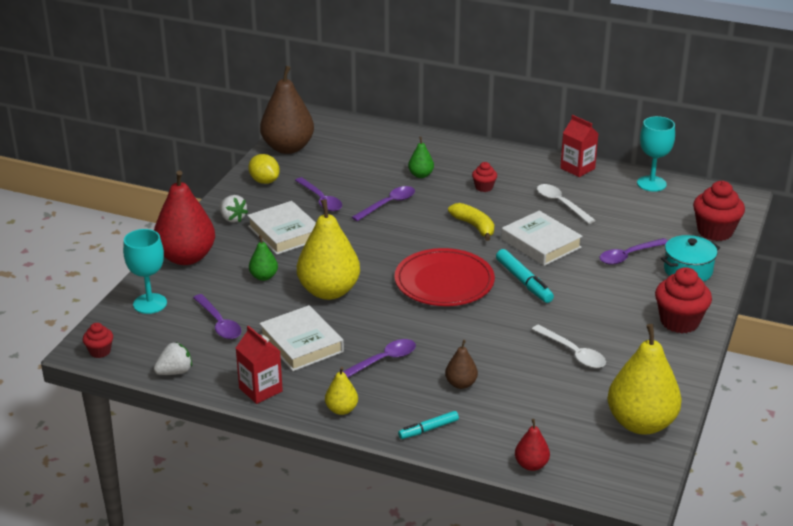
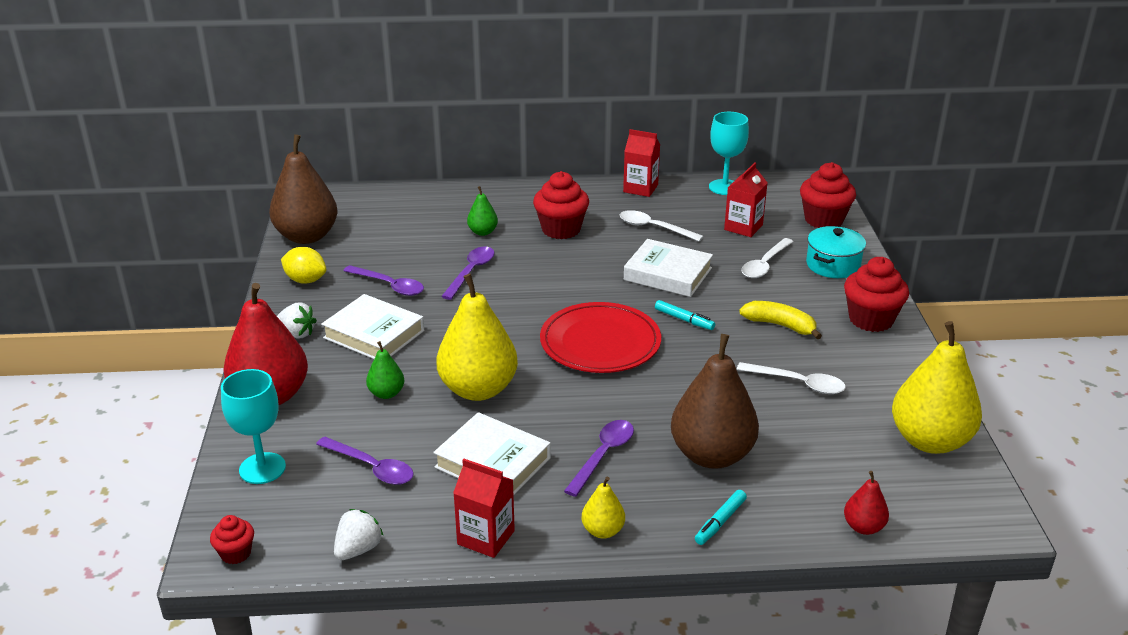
camera: 25 degrees left, 0 degrees up
brown pear [445,340,478,389] -> brown pear [671,334,759,469], size x2.14
yellow banana [448,203,494,241] -> yellow banana moved to [739,301,822,339]
red cupcake [472,162,497,192] -> red cupcake [533,171,589,239], size x1.90
turquoise marker [496,249,554,303] -> turquoise marker [655,300,715,330], size x0.64
purple spoon [600,238,668,265] -> white spoon [741,238,793,278]
none -> red carton [724,162,768,237]

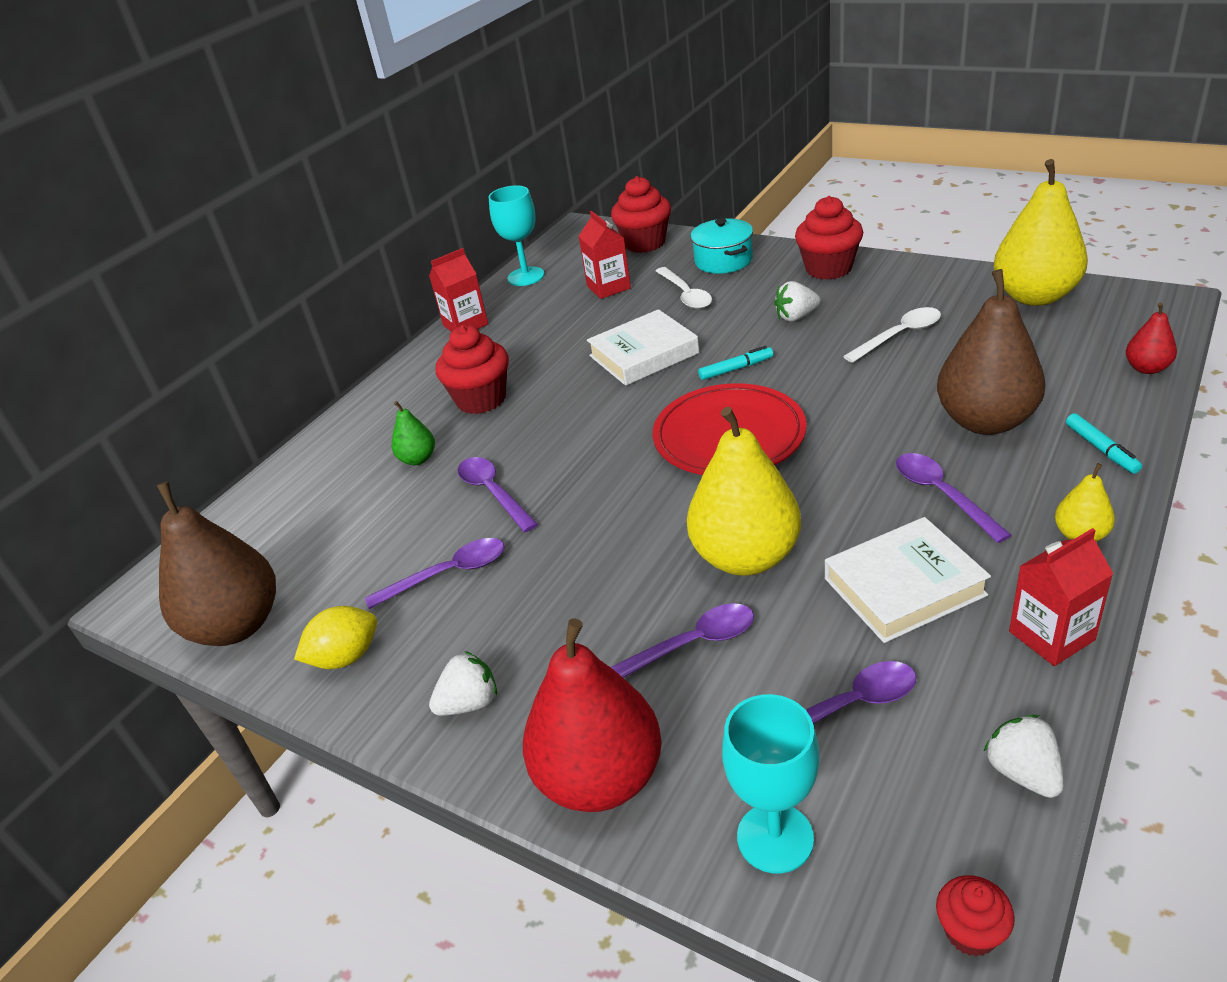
camera: 50 degrees left, 5 degrees up
white book [321,294,424,359] -> none
green pear [366,341,404,399] -> purple spoon [611,603,754,678]
white spoon [620,210,704,242] -> none
yellow banana [739,301,822,339] -> white strawberry [774,281,821,322]

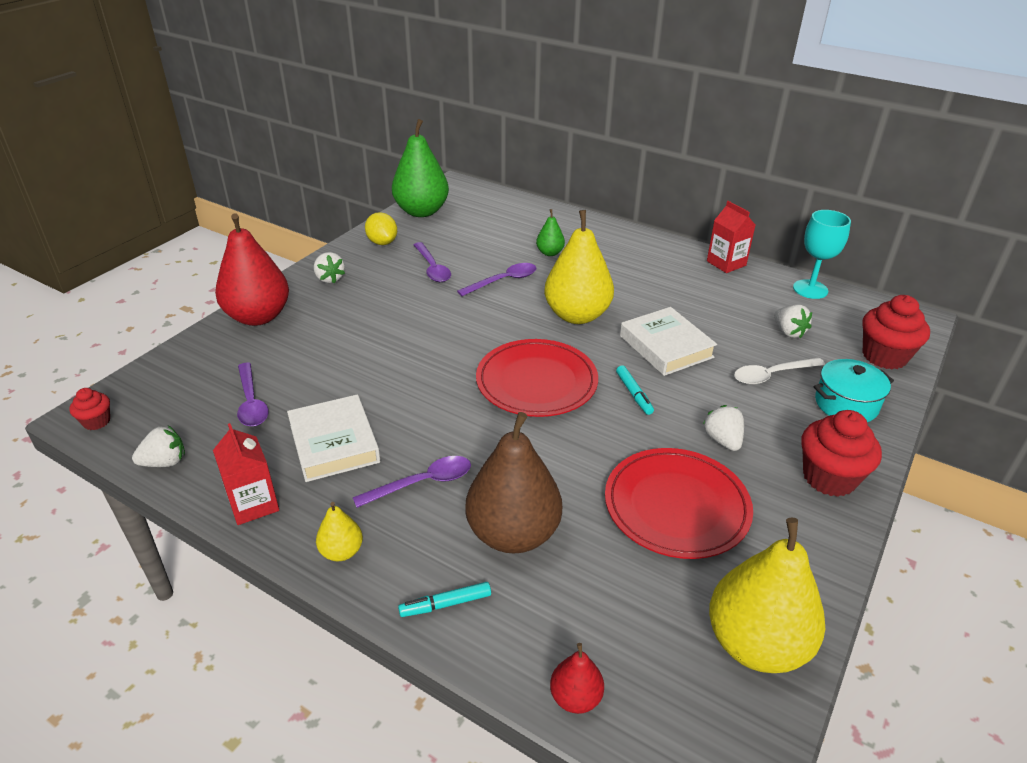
camera: 85 degrees right, 0 degrees up
brown pear [157,482,276,646] -> green pear [392,119,449,217]
red cupcake [436,325,509,414] -> none
red carton [578,211,631,299] -> white strawberry [774,304,812,338]
purple spoon [611,603,754,678] -> none
yellow pear [687,407,801,576] -> yellow pear moved to [544,210,614,324]
turquoise goblet [722,694,820,873] -> none
white spoon [843,307,941,363] -> red plate [605,448,753,559]

